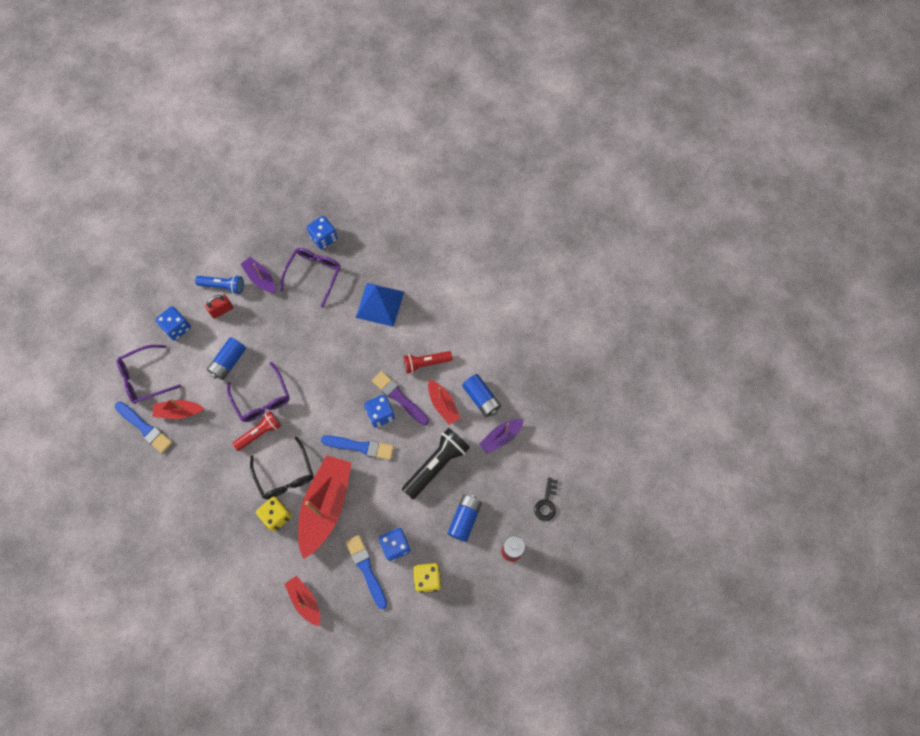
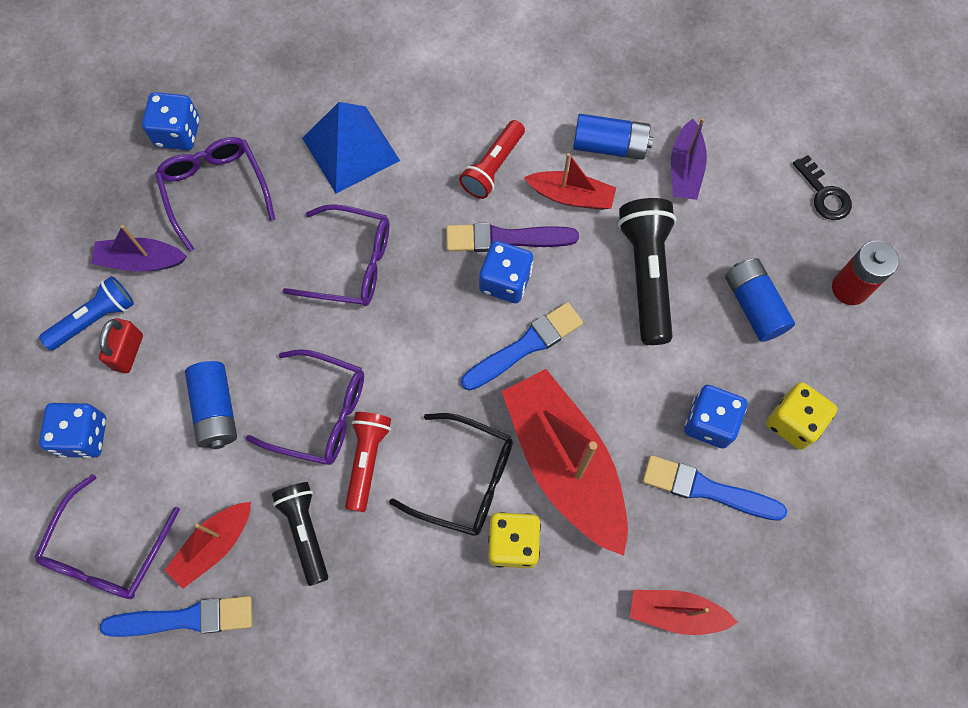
camera: 45 degrees left, 0 degrees up
none -> black flashlight [272,482,328,586]
none -> purple glasses [283,204,389,306]

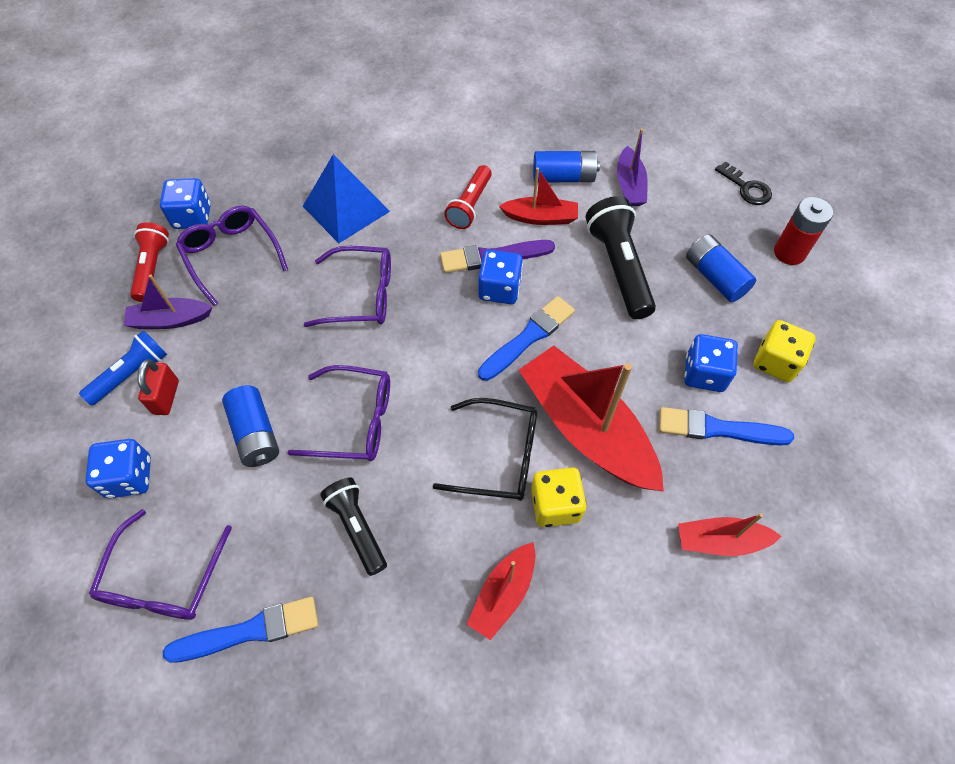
camera: 10 degrees left, 10 degrees down
red boat [165,502,251,589] -> red boat moved to [467,542,536,640]
red flashlight [345,412,391,512] -> red flashlight moved to [130,222,169,302]

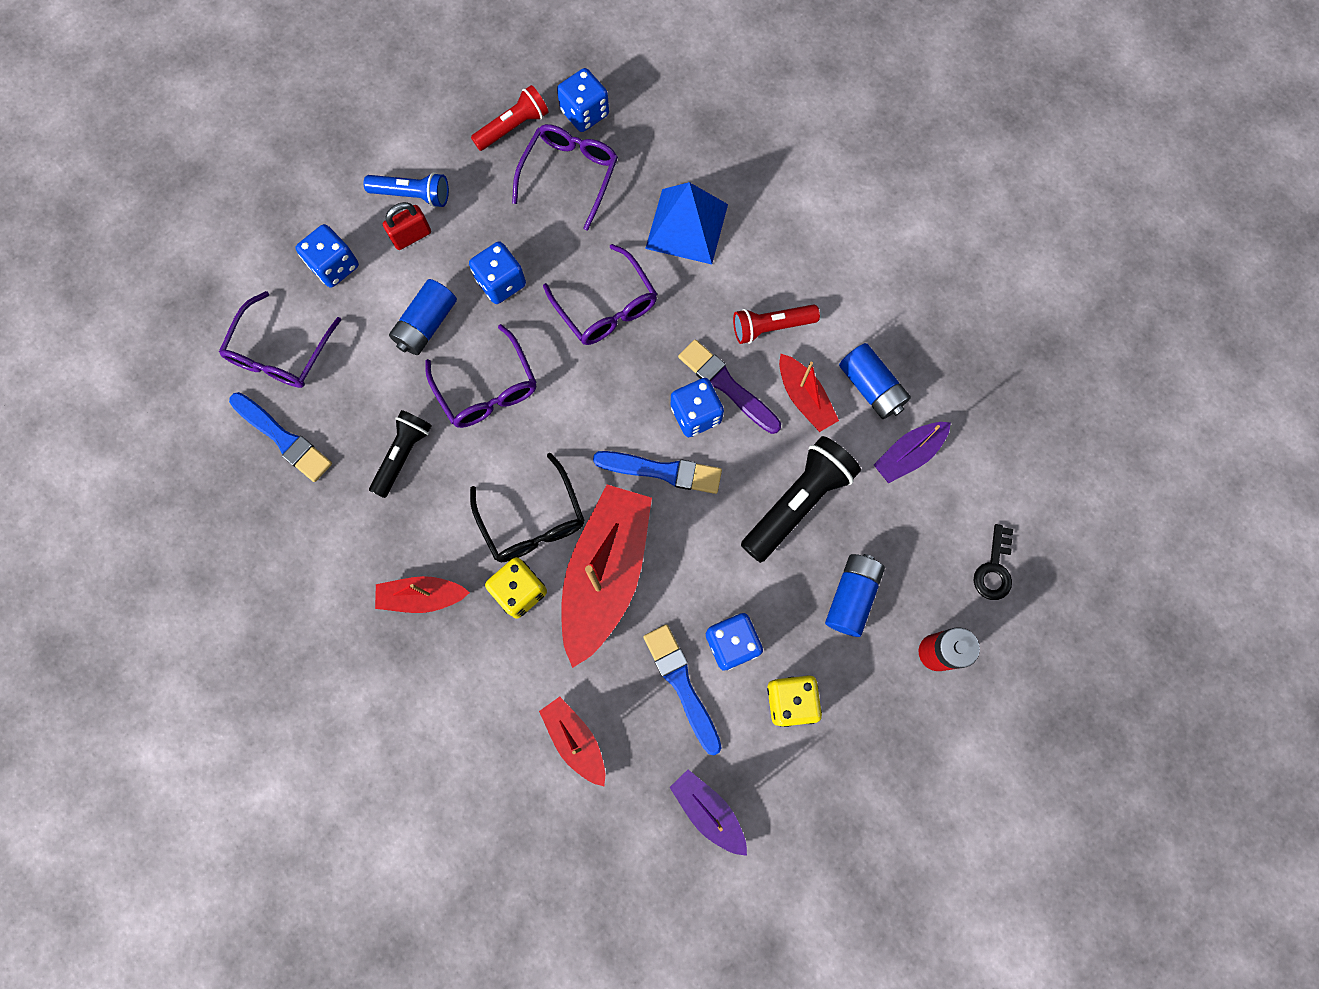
camera: 55 degrees right, 15 degrees up
purple glasses [89,509,232,620] -> purple glasses turned 45 degrees counterclockwise [219,291,341,388]
purple boat [124,275,212,329] -> purple boat moved to [669,770,747,856]
none -> blue dice [469,241,526,304]

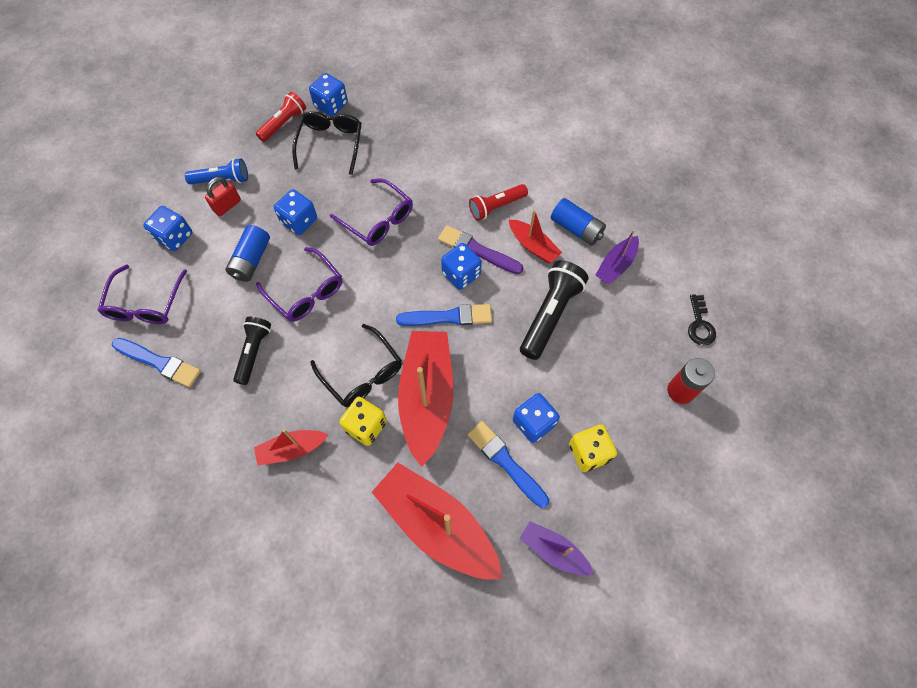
camera: 15 degrees left, 10 degrees down
purple glasses [512,124,618,231] -> black glasses [292,111,362,175]
red boat [539,697,605,786] -> red boat [372,462,503,580], size x1.95
blue pyramid [645,182,728,264] -> none
blue battery [825,554,885,637] -> none

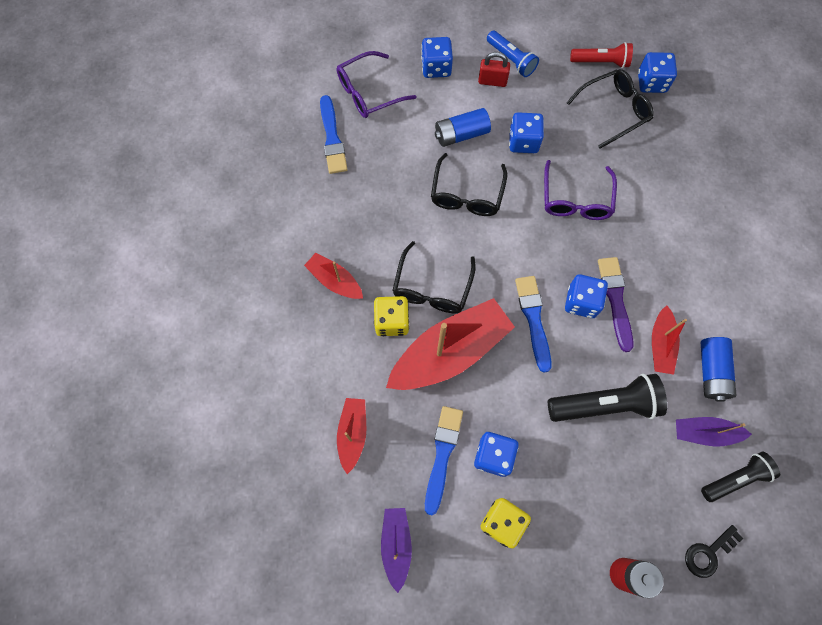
camera: 55 degrees right, 5 degrees up
black flashlight [233,317,271,385] -> black flashlight moved to [701,451,780,502]
purple glasses [256,247,342,322] -> black glasses [431,153,507,216]
red boat [372,462,503,580] -> red boat [337,398,366,474], size x0.51
blue brush [396,304,492,326] -> blue brush turned 150 degrees counterclockwise [515,276,552,373]
red flashlight [469,184,528,221] -> none

